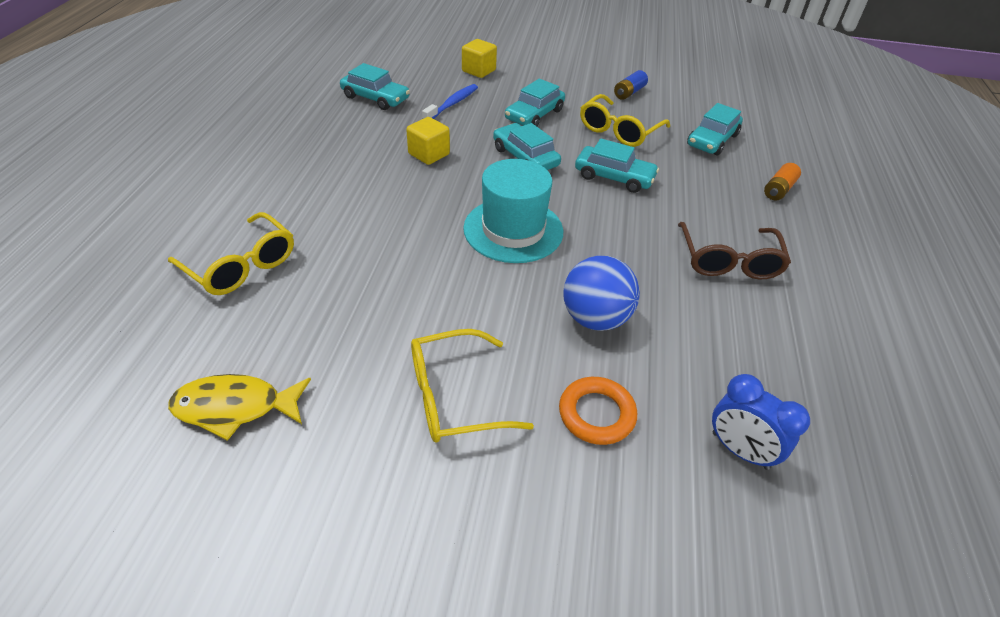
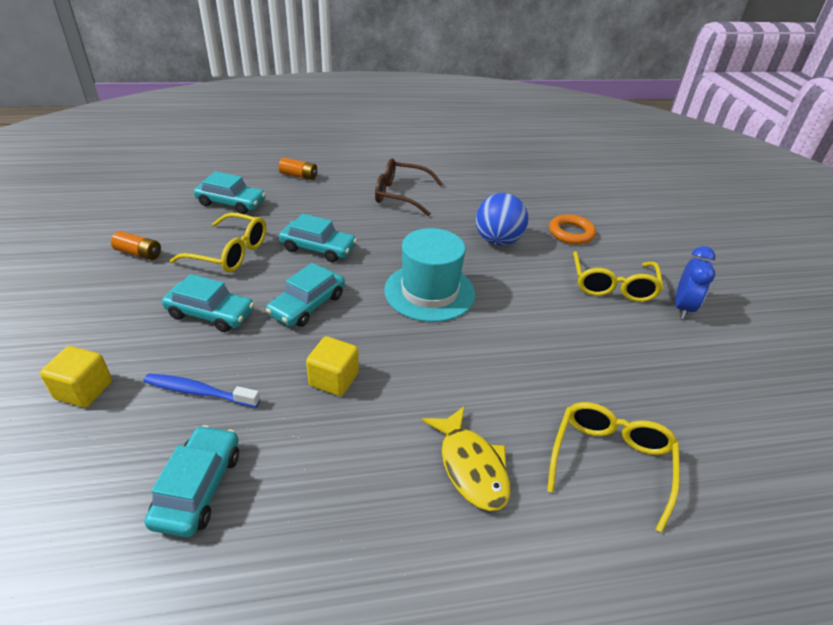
camera: 110 degrees left, 5 degrees down
yellow fish [168,374,311,441] -> yellow fish moved to [422,406,510,511]
yellow glasses [411,329,534,442] -> yellow glasses turned 45 degrees clockwise [573,251,663,302]
turquoise car [575,139,659,193] -> turquoise car turned 105 degrees clockwise [279,214,357,262]
blue battery [614,70,648,100] -> orange battery [111,231,161,260]
brown glasses [678,222,791,279] -> brown glasses turned 150 degrees counterclockwise [375,158,443,216]
blue clock [712,374,810,470] -> blue clock moved to [675,246,715,319]

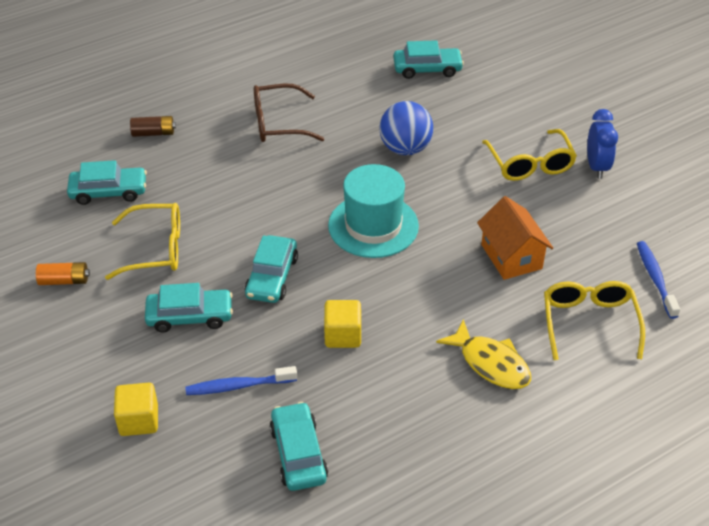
camera: 20 degrees left, 5 degrees up
orange battery [279,157,318,180] -> brown battery [130,116,176,137]
turquoise car [279,214,357,262] -> turquoise car moved to [393,40,464,79]
orange ring [549,214,596,245] -> none
none -> orange house [477,196,553,280]
none -> blue toothbrush [637,241,680,319]

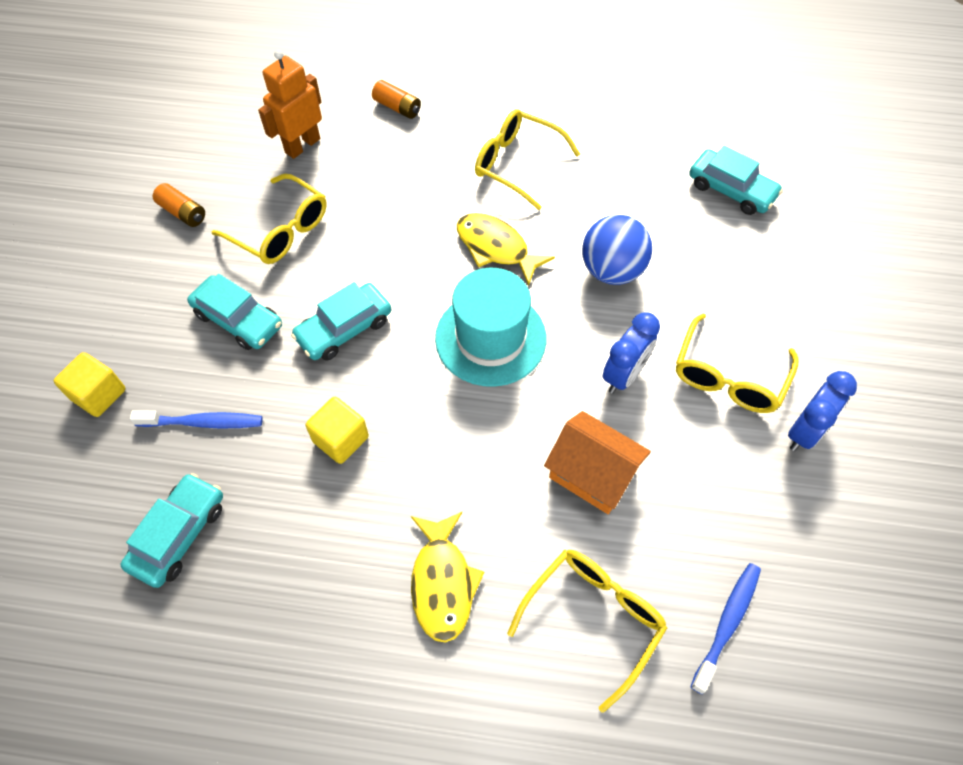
camera: 40 degrees right, 15 degrees up
turquoise car [67,160,147,205] -> orange robot [258,49,322,159]
brown battery [130,116,176,137] -> orange battery [372,80,421,119]
blue toothbrush [185,366,297,395] -> blue toothbrush turned 150 degrees clockwise [130,410,263,429]
brown glasses [254,84,324,142] -> yellow glasses [475,109,580,210]
orange house [477,196,553,280] -> orange house turned 75 degrees counterclockwise [544,411,651,514]
none -> yellow fish [457,213,555,286]
none -> blue clock [603,312,660,394]

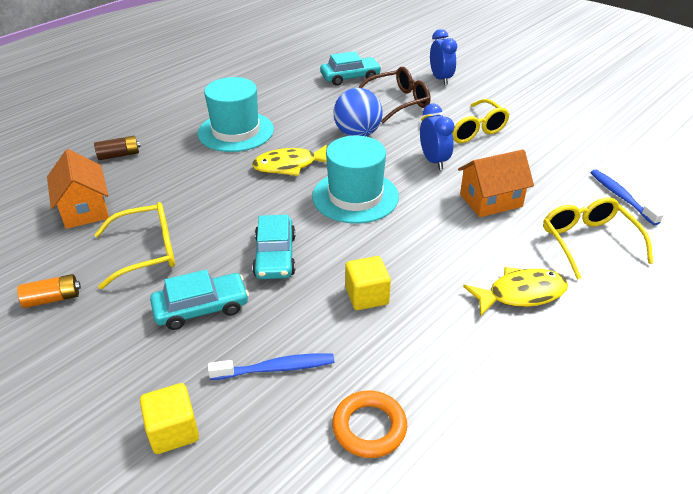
camera: 55 degrees left, 20 degrees down
turquoise car [121,473,223,588] -> orange ring [332,391,407,458]
blue toothbrush [130,410,263,429] -> blue toothbrush turned 45 degrees clockwise [208,353,335,380]
orange robot [258,49,322,159] -> orange house [47,149,109,229]
orange battery [372,80,421,119] -> brown battery [94,136,141,160]
yellow fish [411,512,484,643] -> yellow fish turned 45 degrees counterclockwise [463,267,568,317]
yellow glasses [475,109,580,210] -> turquoise hat [198,77,274,152]
blue clock [788,371,857,451] -> blue clock moved to [430,29,457,85]
none -> brown glasses [358,67,431,123]

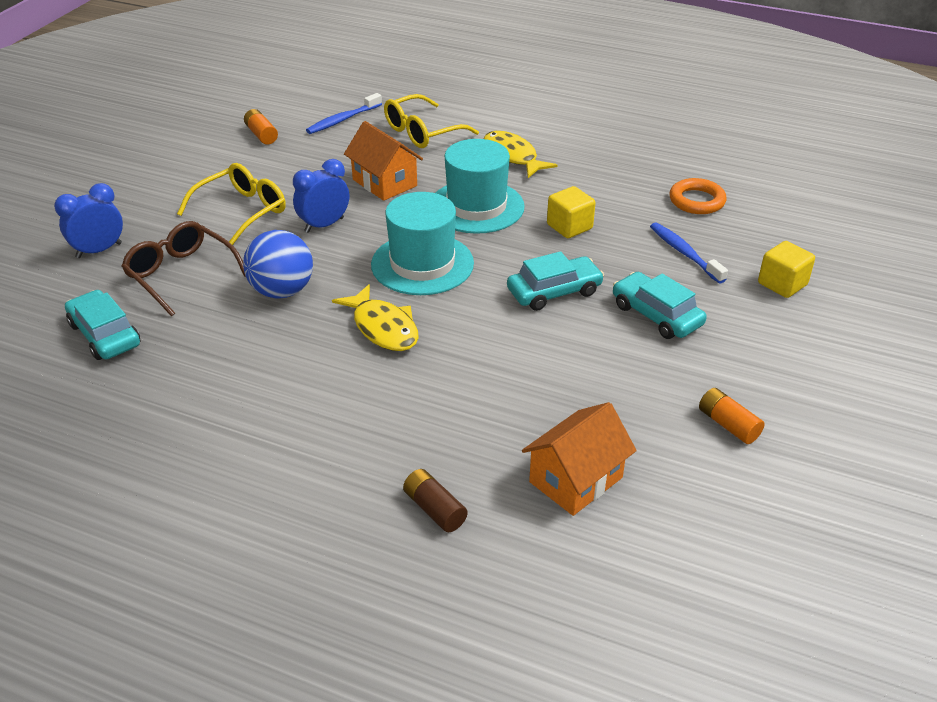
camera: 110 degrees left, 0 degrees up
yellow glasses [94,202,175,289] -> none
turquoise hat [198,77,274,152] -> turquoise hat moved to [436,139,525,234]
none -> orange battery [244,109,278,145]

